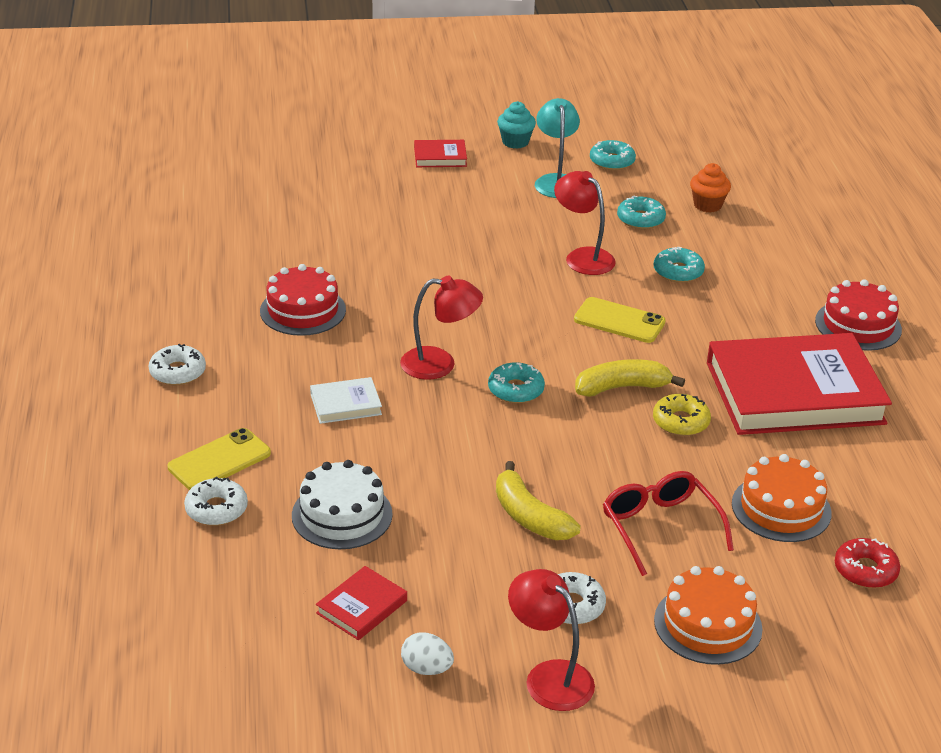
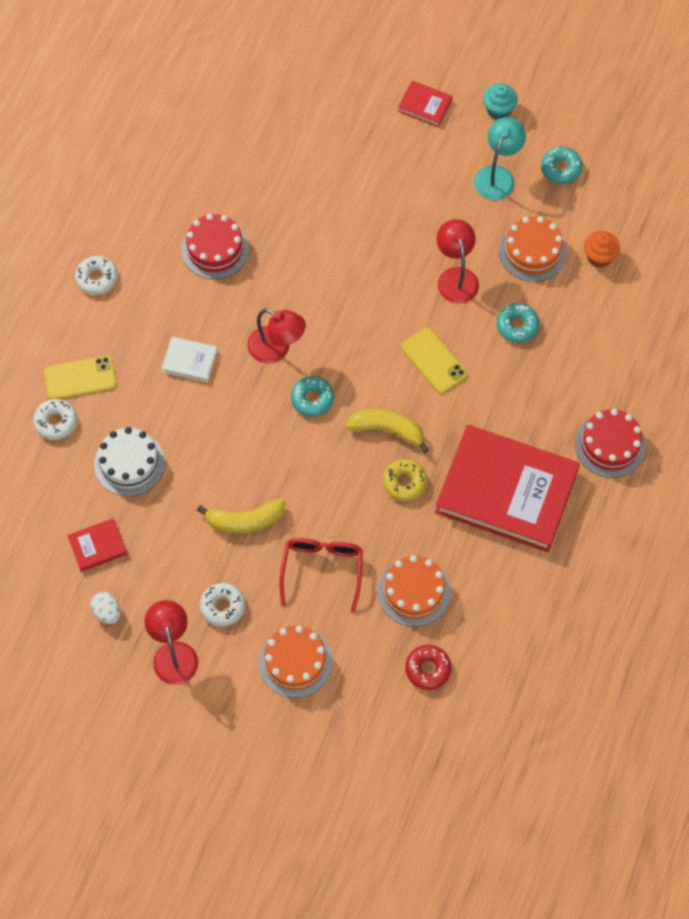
camera: 30 degrees right, 30 degrees up
yellow banana [496,461,581,540] -> yellow banana turned 90 degrees counterclockwise [197,499,285,534]
turquoise donut [617,196,666,229] -> orange cake [499,216,567,282]

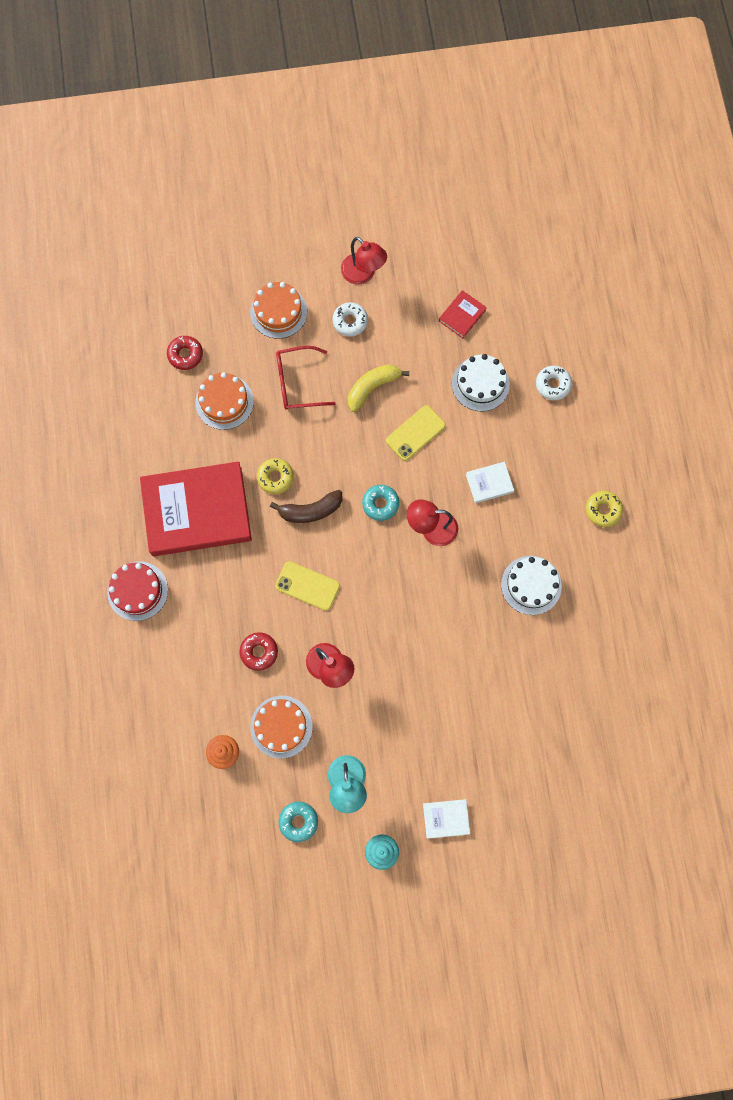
camera: 150 degrees right, 10 degrees up
yellow phone [44,356,117,399] -> yellow phone moved to [386,405,446,461]
white donut [75,256,118,295] -> yellow donut [586,491,623,527]
white egg [90,592,120,624] -> none
red cake [182,214,249,279] -> white cake [501,556,562,615]
red glasses [279,538,363,613] -> red glasses turned 105 degrees clockwise [276,346,336,410]
yellow banana [346,409,429,454] -> brown banana [270,490,343,523]
red book [398,81,452,127] -> white book [423,799,470,839]
turquoise donut [497,303,539,343] -> red donut [240,632,278,671]

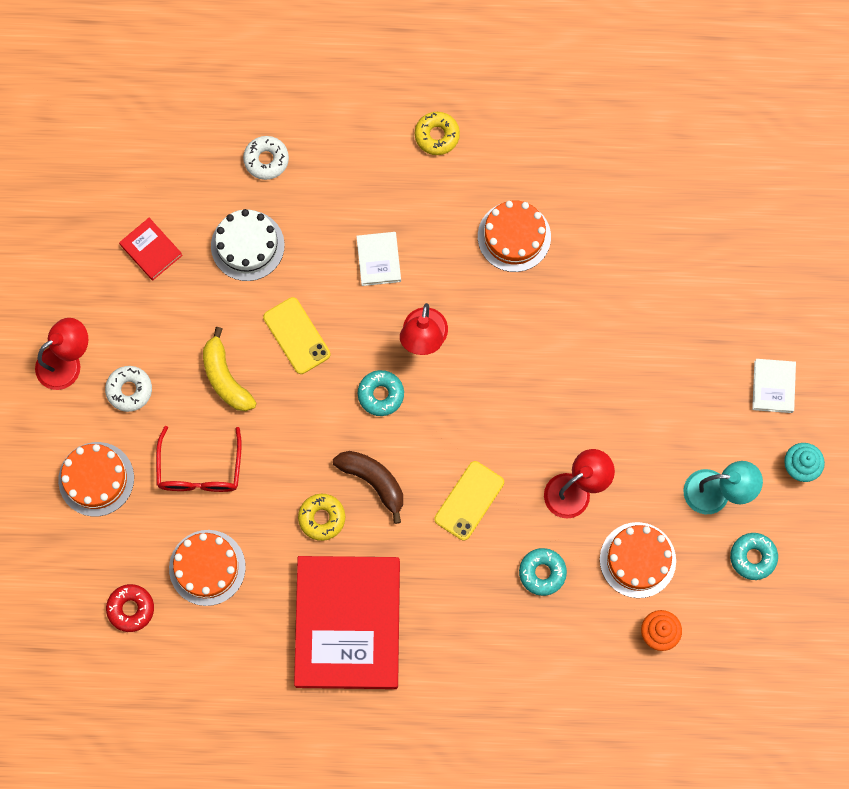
camera: 80 degrees left, 0 degrees up
red cake [107,561,168,621] -> none
red donut [240,632,278,671] -> turquoise donut [519,548,567,596]
brown banana [270,490,343,523] -> brown banana turned 45 degrees counterclockwise [333,451,403,524]
white cake [501,556,562,615] -> orange cake [478,201,551,272]

